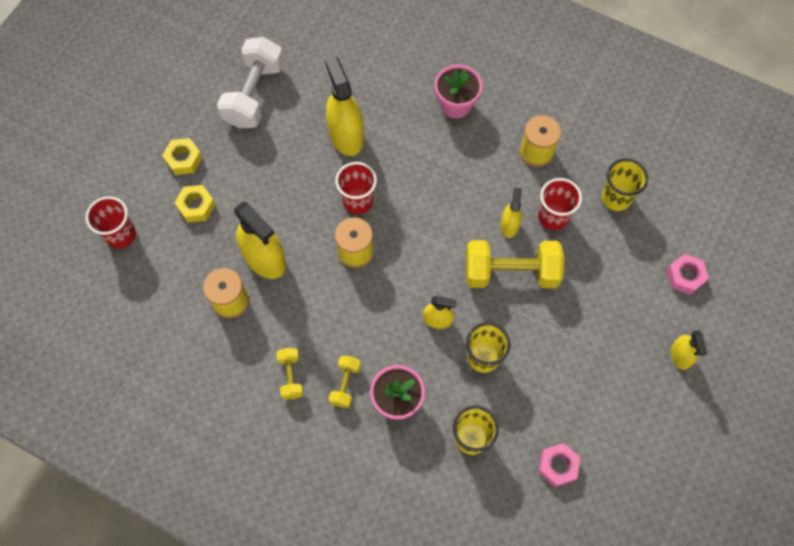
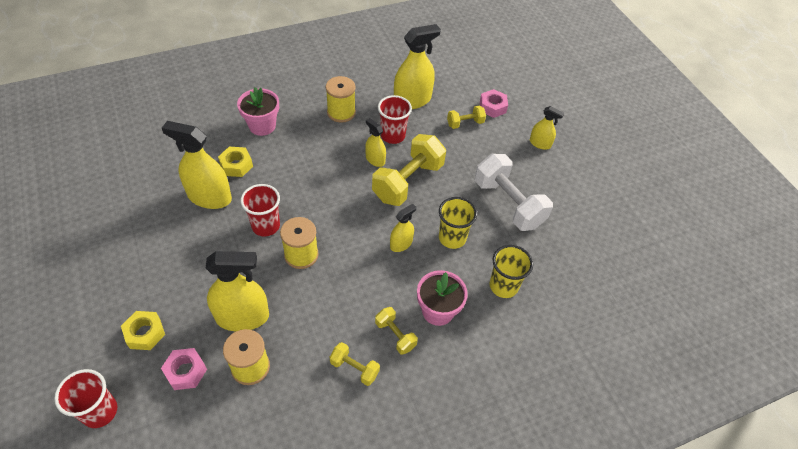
camera: 55 degrees left, 15 degrees down
yellow nut [162,138,202,175] -> yellow nut moved to [218,147,253,177]
white dumbbell [217,37,284,128] -> white dumbbell moved to [475,154,553,231]
pink nut [538,443,581,487] -> pink nut moved to [161,348,207,390]
yellow cup [602,158,648,211] -> yellow spray bottle [394,24,441,109]
none -> yellow dumbbell [447,106,486,129]

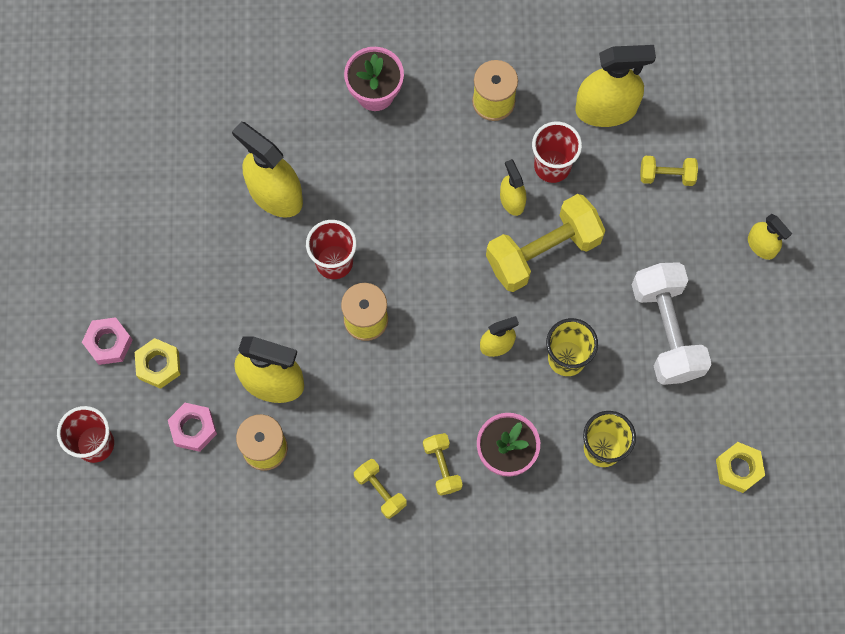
camera: 25 degrees right, 20 degrees up
yellow nut [218,147,253,177] -> yellow nut moved to [716,442,765,493]
pink nut [480,89,508,118] -> pink nut moved to [82,317,133,365]

